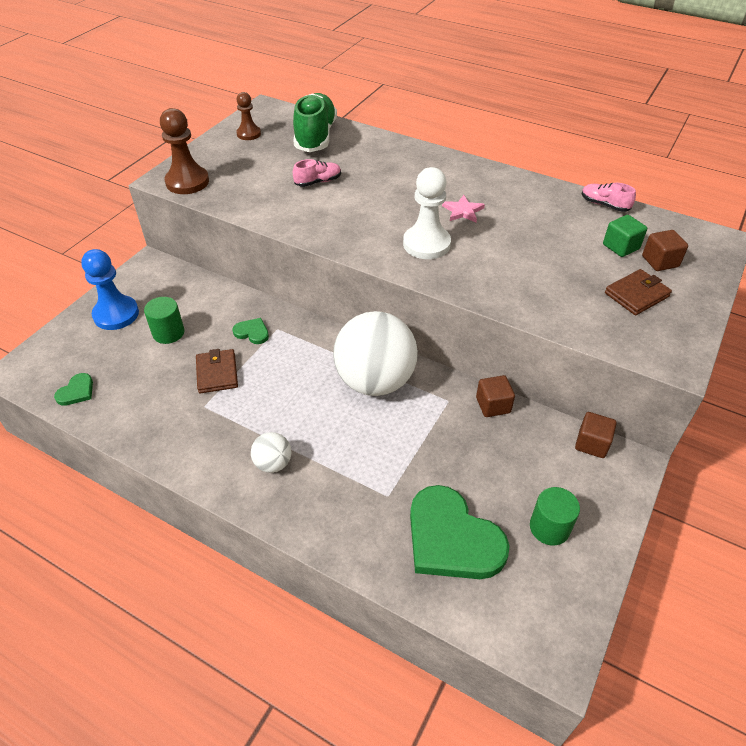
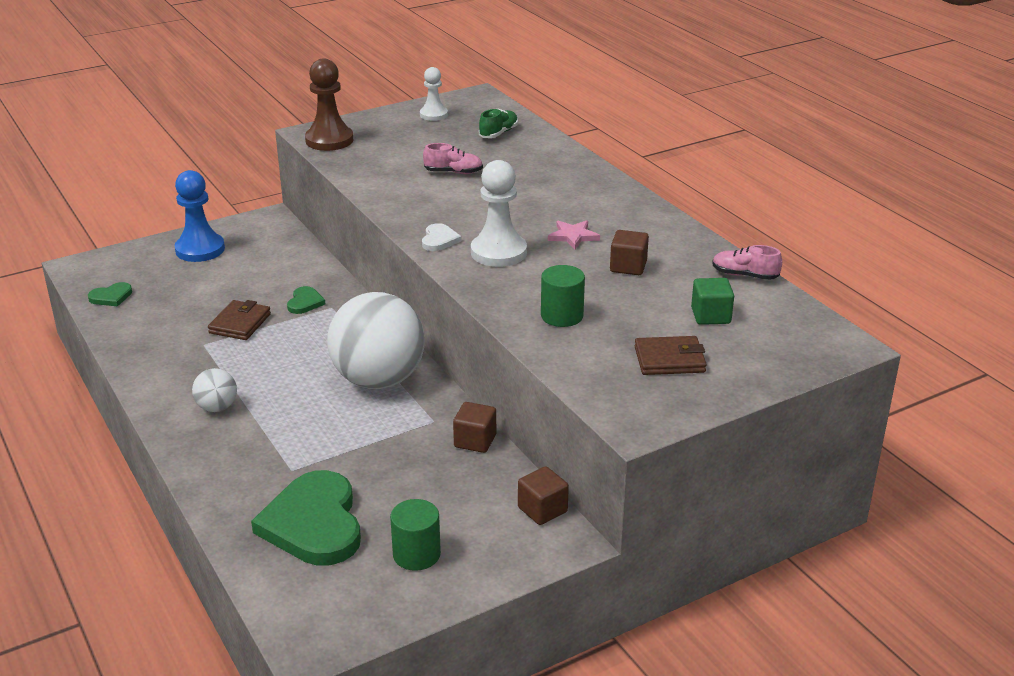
camera: 30 degrees right, 15 degrees down
green cylinder [144,297,185,344] -> green cylinder moved to [541,265,585,327]
green heart [233,318,269,344] -> green heart turned 45 degrees clockwise [287,286,325,314]
brown pawn [236,92,261,140] -> white pawn [420,67,448,121]
green shoe [293,93,337,152] -> green shoe [479,109,518,138], size x0.50
pink shoe [582,183,636,212] -> pink shoe turned 45 degrees counterclockwise [712,245,782,280]
brown cube [642,230,688,271] -> brown cube moved to [610,230,649,275]
none -> white heart [422,223,462,251]

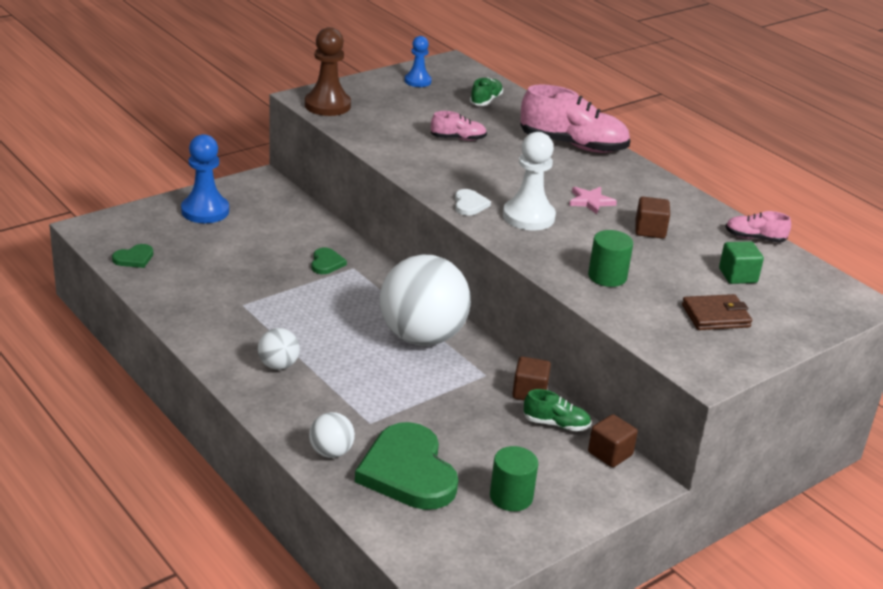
camera: 10 degrees left, 0 degrees up
brown wallet [208,300,271,340] -> none
white pawn [420,67,448,121] -> blue pawn [405,36,432,87]
none -> white ball [309,412,355,458]
none -> pink shoe [520,84,630,153]
none -> green shoe [523,389,591,431]

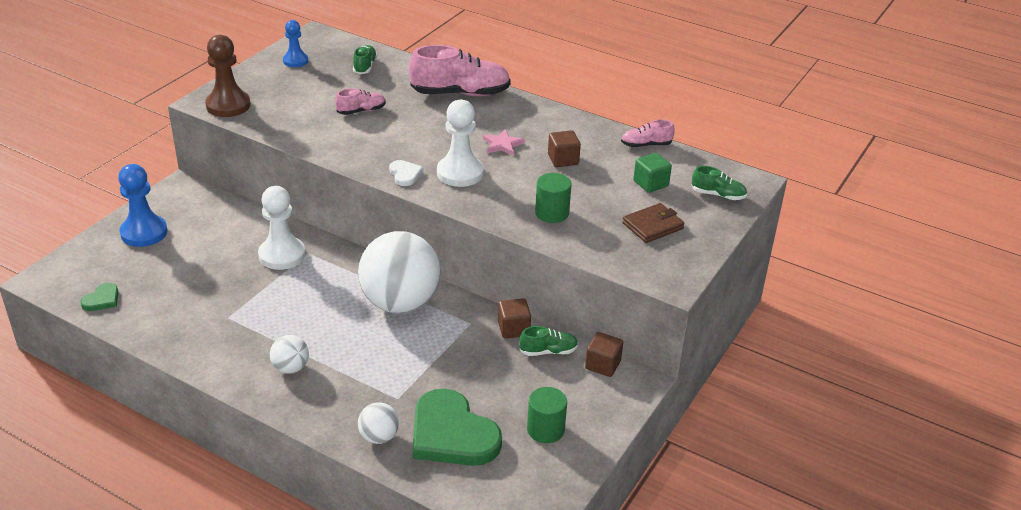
camera: 20 degrees left, 5 degrees up
green heart [311,248,347,274] -> white pawn [258,186,305,270]
none -> green shoe [692,166,747,200]

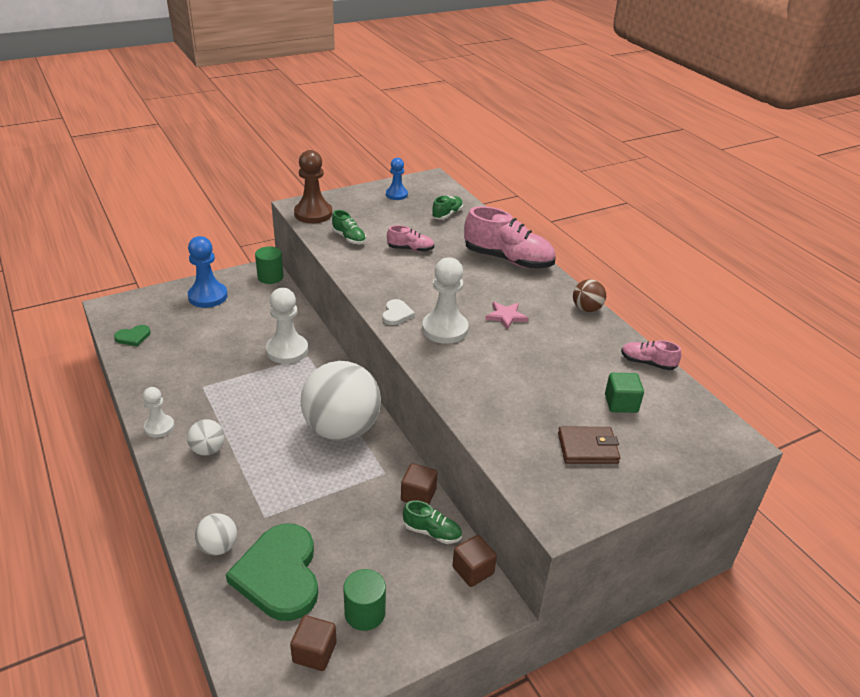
camera: 30 degrees right, 0 degrees up
green cylinder [535,173,572,223] -> green cylinder moved to [255,246,284,284]
brown cube [548,130,581,167] -> brown cube moved to [290,615,337,671]
green shoe [692,166,747,200] -> green shoe moved to [332,210,366,244]
none -> white pawn [143,387,174,438]
none -> brown ball [573,279,606,312]

